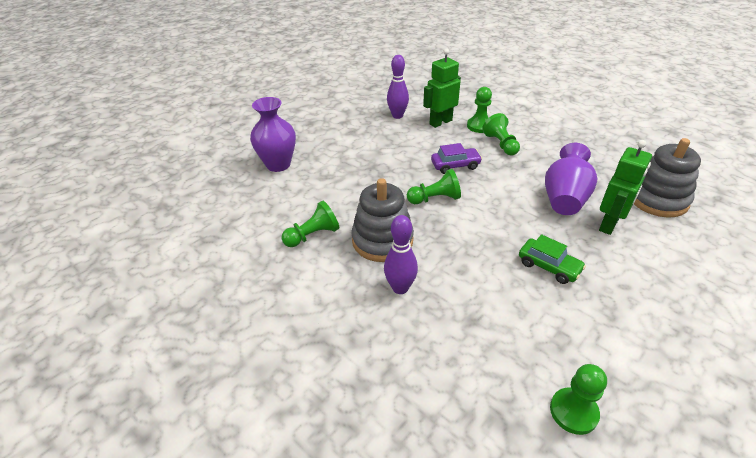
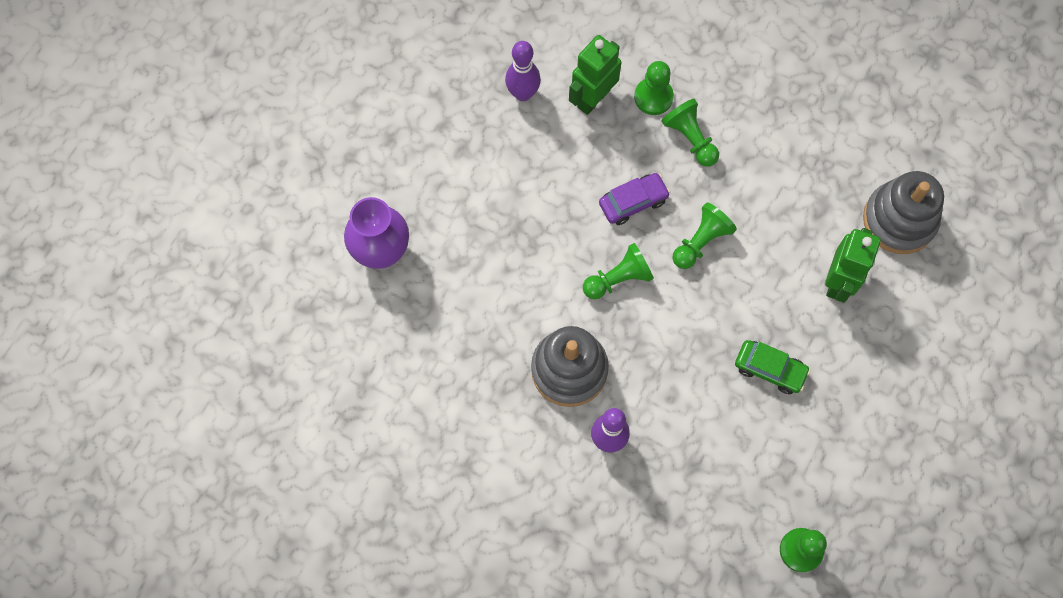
camera: 15 degrees left, 30 degrees up
green pawn [282,201,339,247] -> green pawn moved to [673,203,737,269]
purple vase [545,143,597,215] -> none

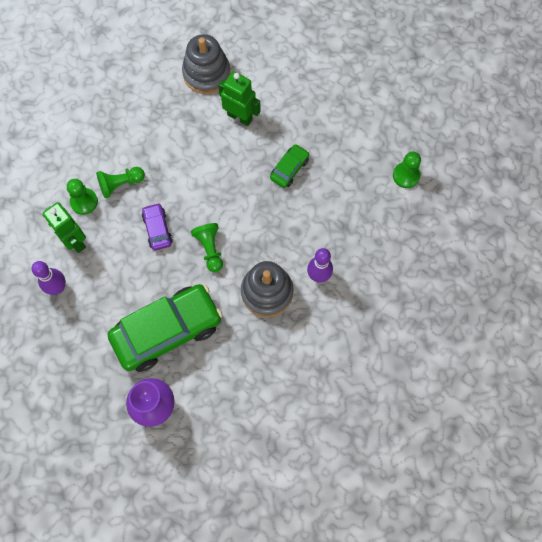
camera: 80 degrees left, 0 degrees up
green pawn [673,203,737,269] -> none
none -> green car [107,284,223,372]

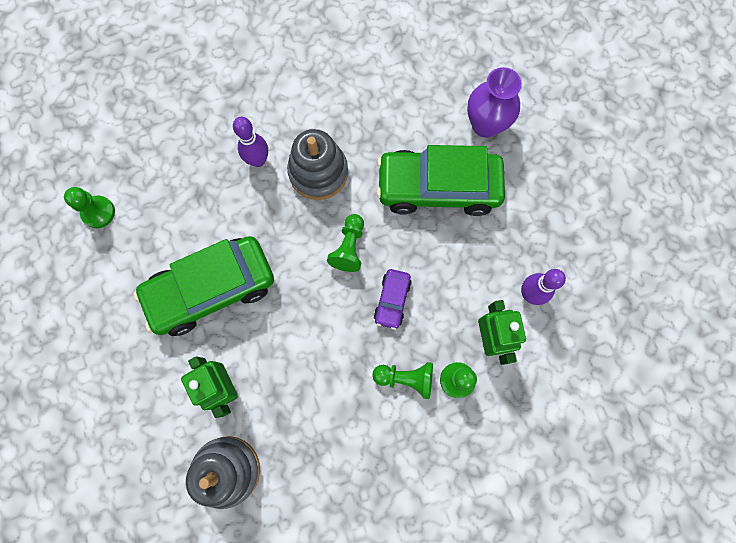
camera: 150 degrees left, 5 degrees up
green car [270,144,309,188] -> green car [133,236,274,336], size x2.20

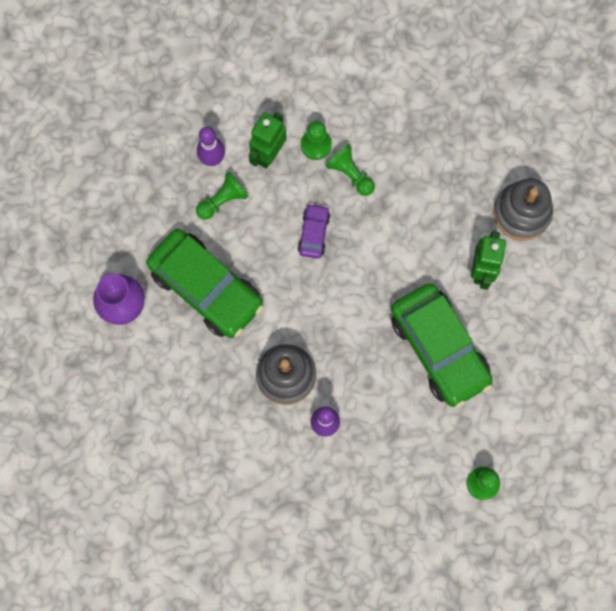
camera: 140 degrees left, 0 degrees up
green car [133,236,274,336] -> green car turned 45 degrees clockwise [391,283,493,408]
green pawn [327,214,364,272] -> green pawn moved to [196,171,249,220]
purple car [374,269,412,330] -> purple car turned 45 degrees counterclockwise [298,203,330,259]

